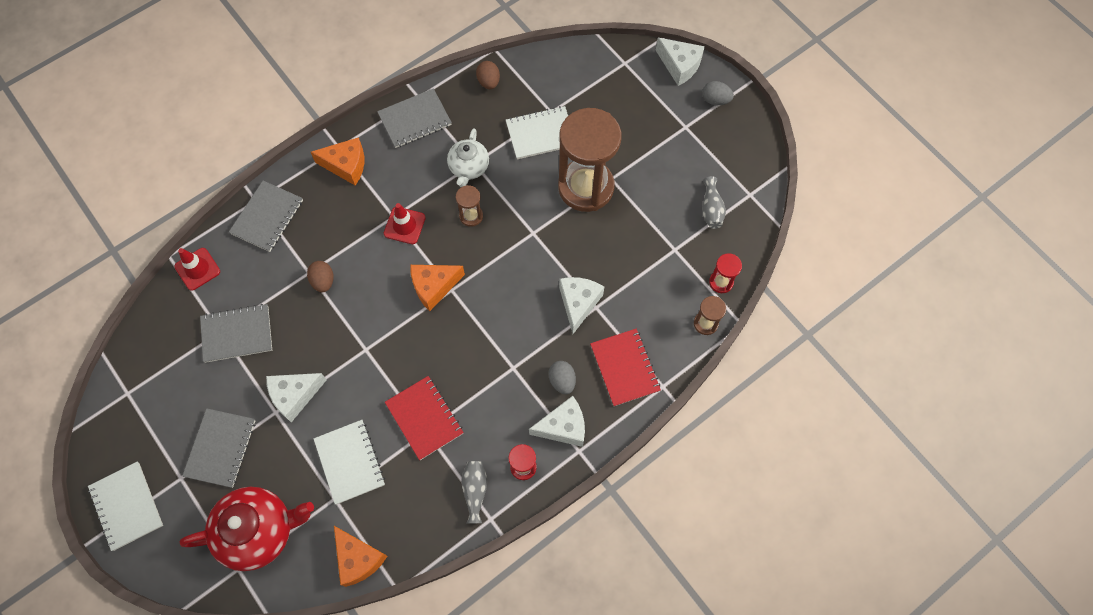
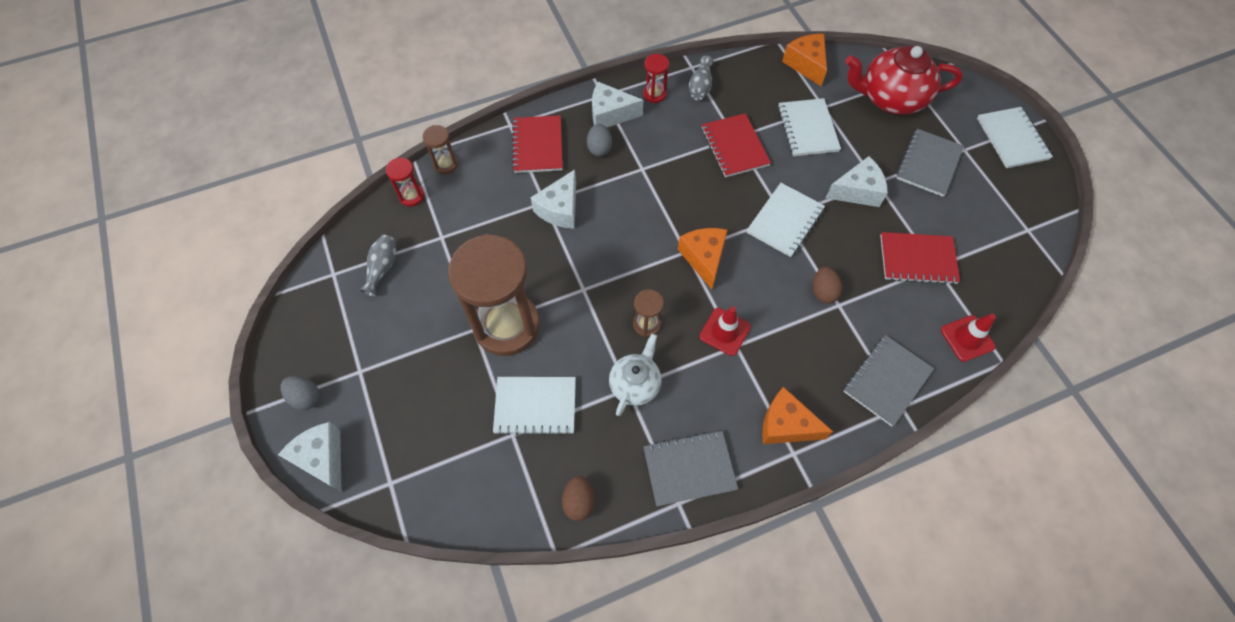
camera: 165 degrees left, 5 degrees down
grey notebook [200,304,272,363] -> red notebook [880,232,960,285]
orange cheese [410,265,465,311] -> orange cheese turned 90 degrees counterclockwise [678,228,728,290]
none -> white notebook [747,183,825,257]

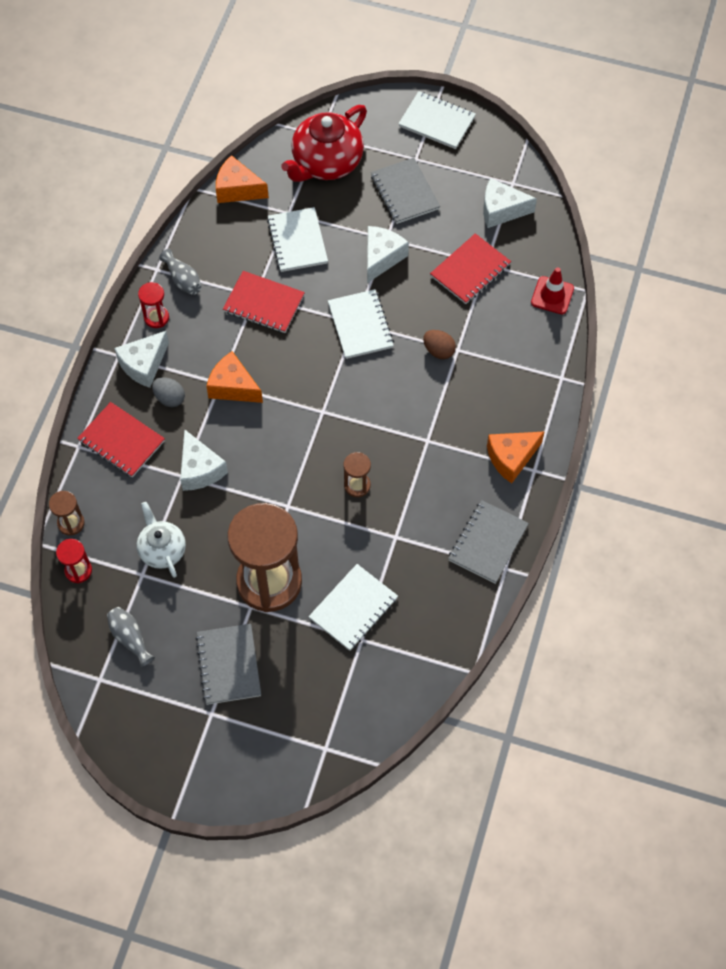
camera: 50 degrees left, 0 degrees up
white cheese [278,422,342,492] -> white cheese moved to [483,178,537,228]
grey egg [281,376,320,410] -> none
brown egg [562,476,594,521] -> none
white teapot [609,333,662,416] -> white teapot moved to [137,502,186,578]
orange cheese [678,228,728,290] -> orange cheese moved to [206,351,263,403]
red traffic cone [699,306,751,356] -> none
white notebook [778,98,841,156] -> white notebook turned 45 degrees clockwise [267,207,328,272]
grey notebook [843,335,934,427] -> grey notebook moved to [196,624,261,705]

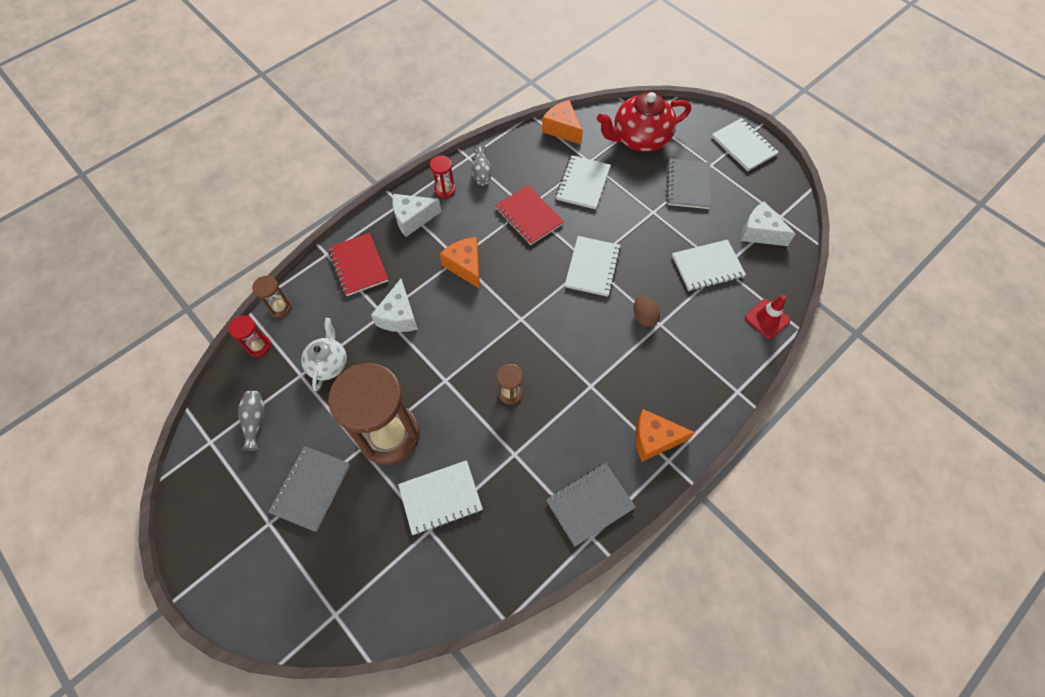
camera: 30 degrees right, 0 degrees up
grey egg [152,377,185,407] -> none
white cheese [367,226,409,283] -> none
red notebook [430,233,511,304] -> white notebook [672,240,746,291]

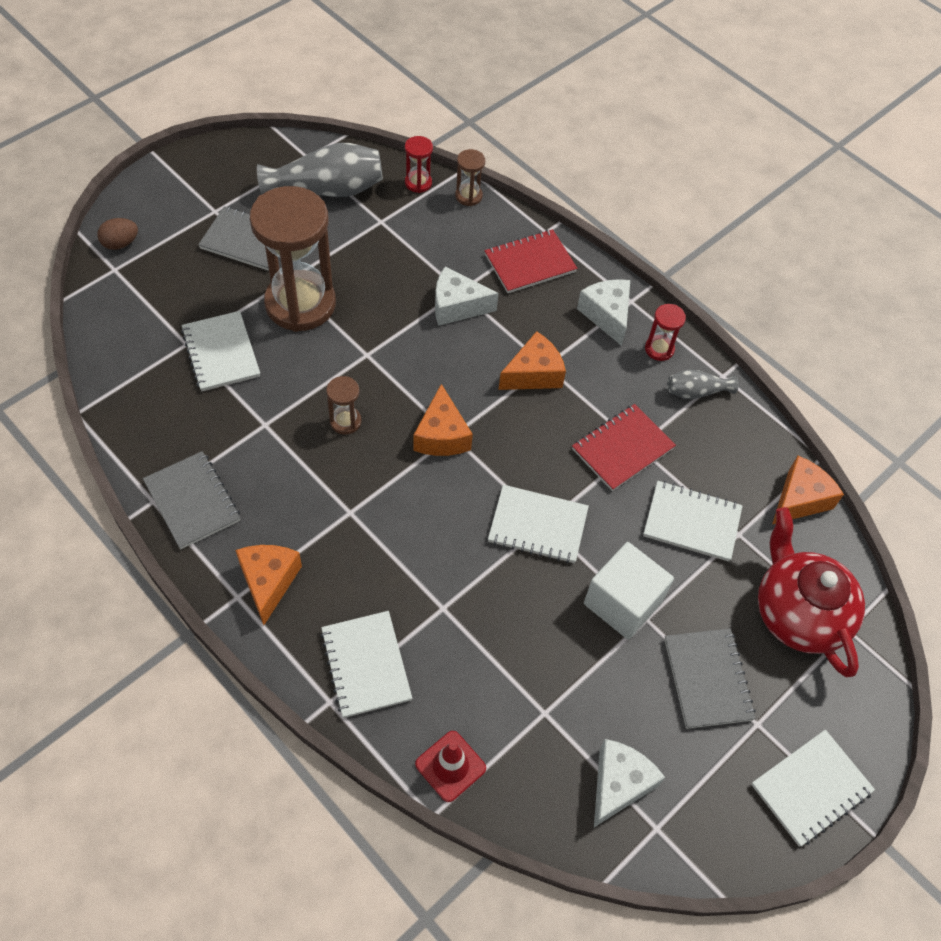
camera: 85 degrees right, 5 degrees down
grey vase [238,391,265,451] -> grey vase [257,143,383,197], size x1.93
white teapot [301,318,347,391] -> none
brown egg [634,296,660,327] -> brown egg moved to [97,218,138,250]
grey notebook [666,159,710,209] -> grey notebook turned 75 degrees clockwise [664,628,756,729]
white notebook [672,240,746,291] -> white notebook moved to [320,611,412,718]
none -> orange cheese [413,384,473,456]
none -> white cube [584,542,674,640]

